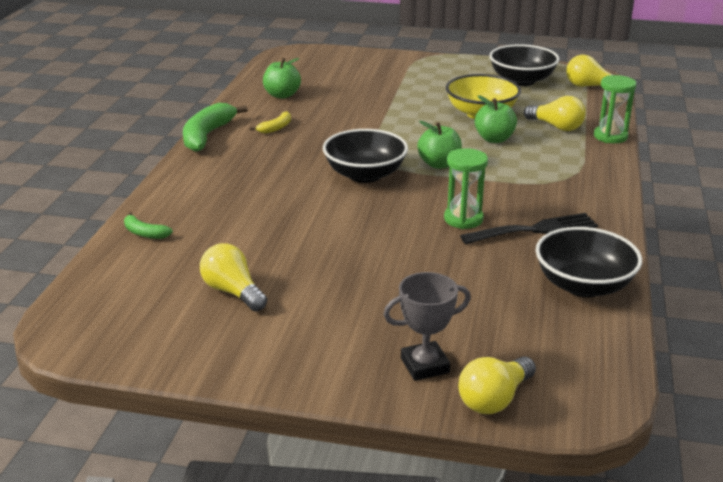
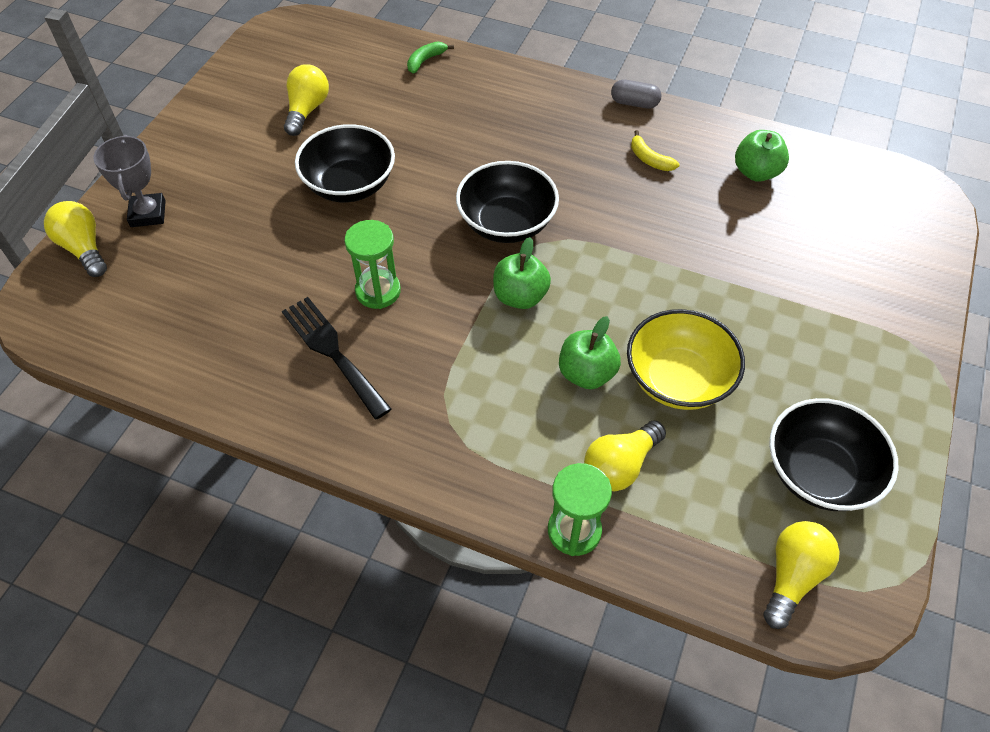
camera: 100 degrees right, 25 degrees up
green banana [183,103,248,152] -> grey capsule [611,80,661,109]
yellow light bulb [200,243,267,311] -> yellow light bulb turned 45 degrees counterclockwise [284,64,329,136]
black fork [460,213,598,244] -> black fork turned 150 degrees clockwise [282,297,392,420]
black bowl [535,227,642,297] -> black bowl moved to [295,124,395,202]

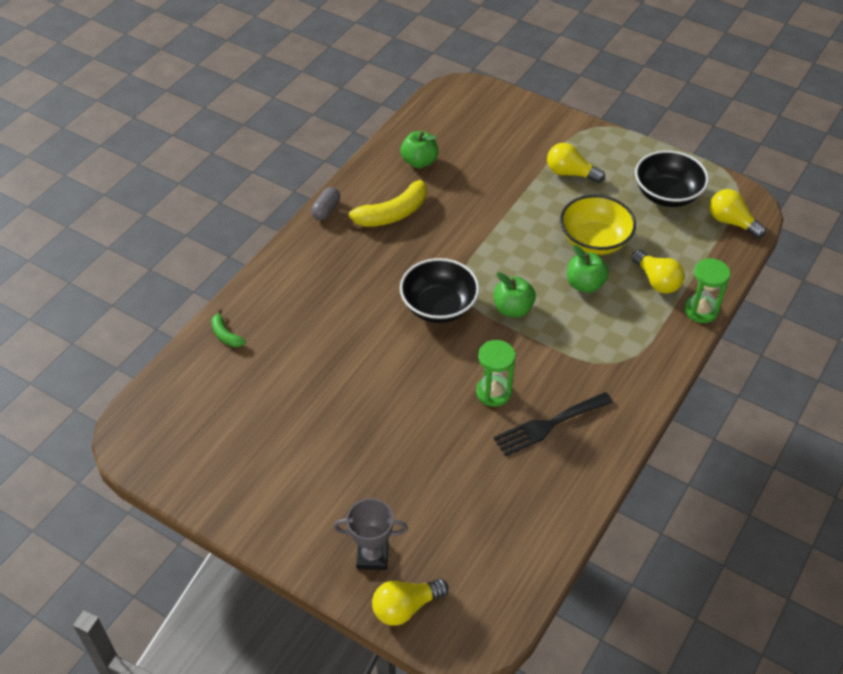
camera: 80 degrees left, 5 degrees down
yellow light bulb [284,64,329,136] -> yellow light bulb moved to [547,143,605,183]
black bowl [295,124,395,202] -> none
yellow banana [631,130,680,171] -> yellow banana [338,180,427,227], size x1.95

